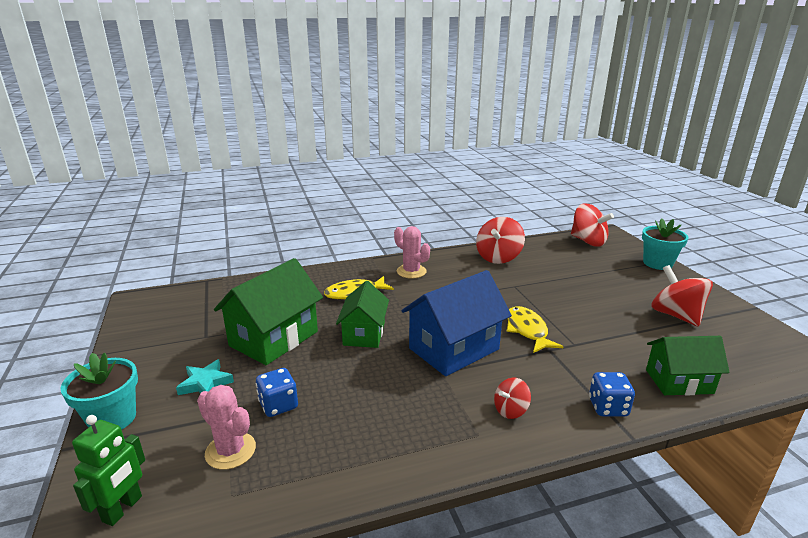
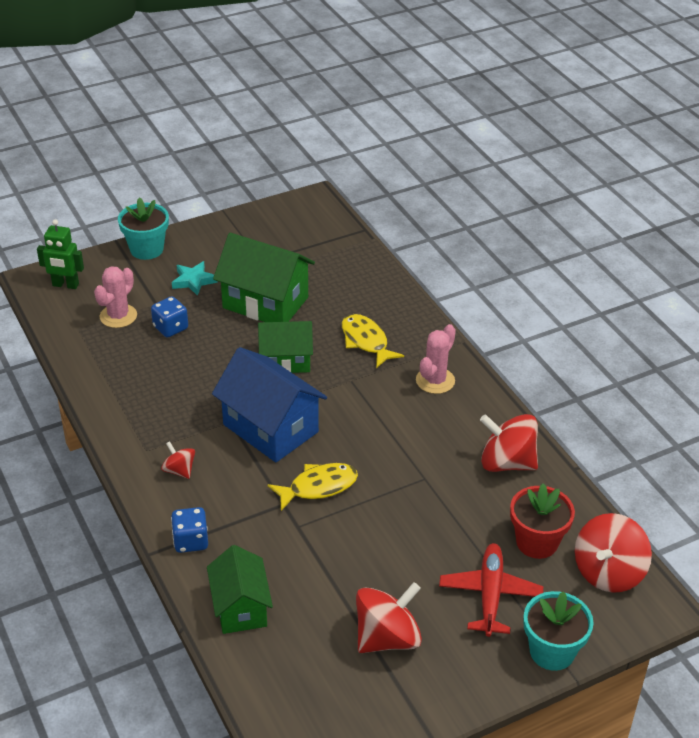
camera: 80 degrees right, 15 degrees up
none -> red plane [439,543,543,637]
none -> red flower pot [510,483,575,559]

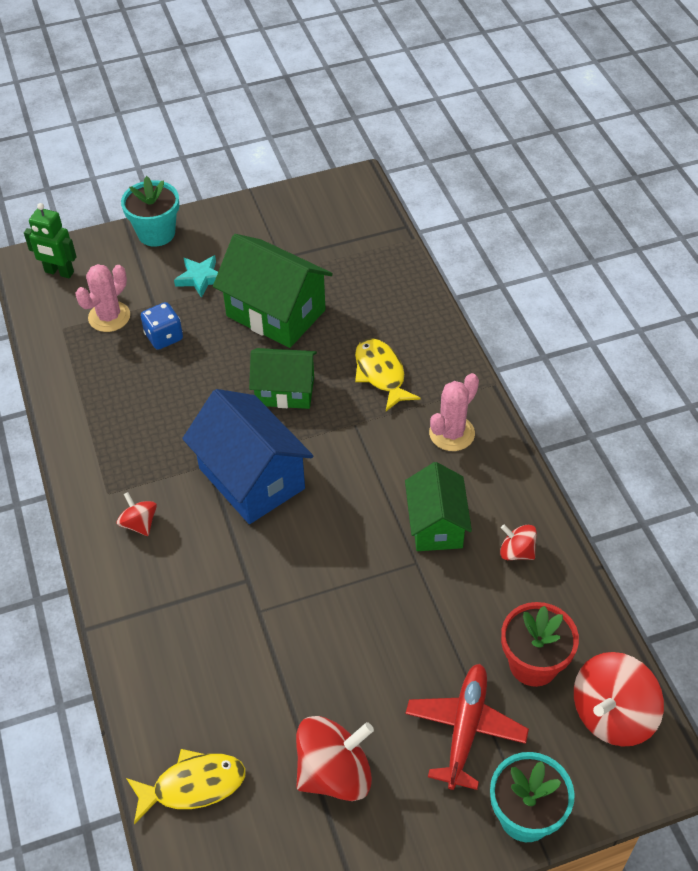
camera: 10 degrees right, 10 degrees up
blue dice [171,507,208,553] -> none
green house [207,545,273,634] -> green house moved to [405,462,472,551]
yellow fish [267,463,358,511] -> yellow fish moved to [126,749,246,824]
red spinning top [480,414,538,472] -> red spinning top [500,525,537,560], size x0.53

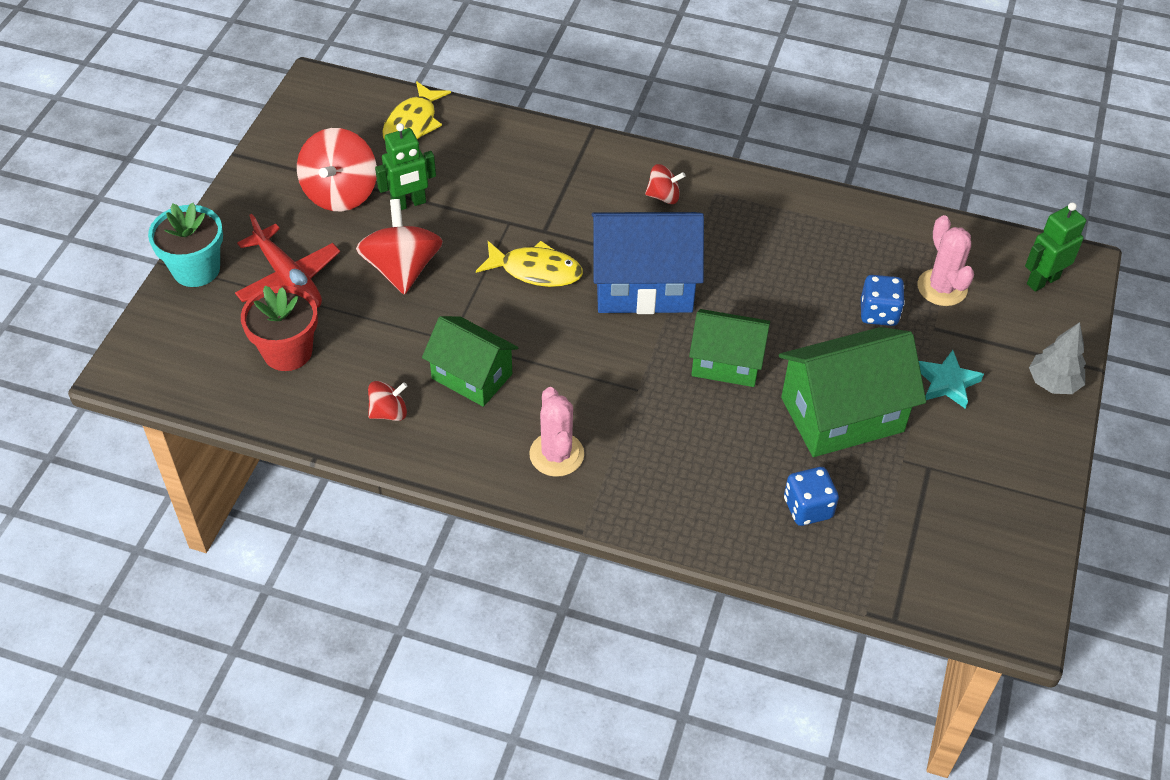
camera: 125 degrees right, 0 degrees up
turquoise flower pot [121,176,179,247] -> grey tree [1029,322,1086,394]
green house [249,348,317,409] -> green house turned 60 degrees clockwise [689,309,770,387]
yellow fish [355,338,421,411] -> yellow fish moved to [476,241,583,287]
red spinning top [574,652,664,747] -> red spinning top moved to [356,199,443,295]
none -> green robot [375,123,436,210]
none -> blue dice [784,467,839,526]

